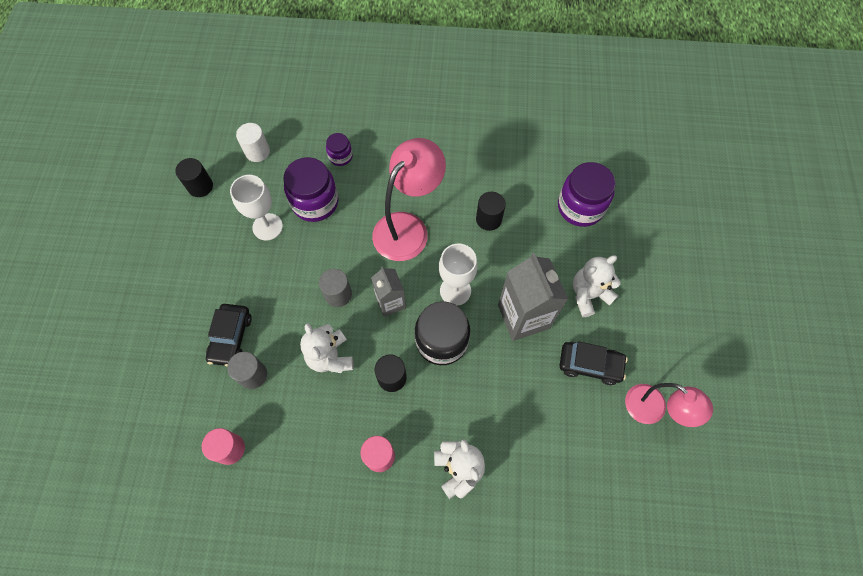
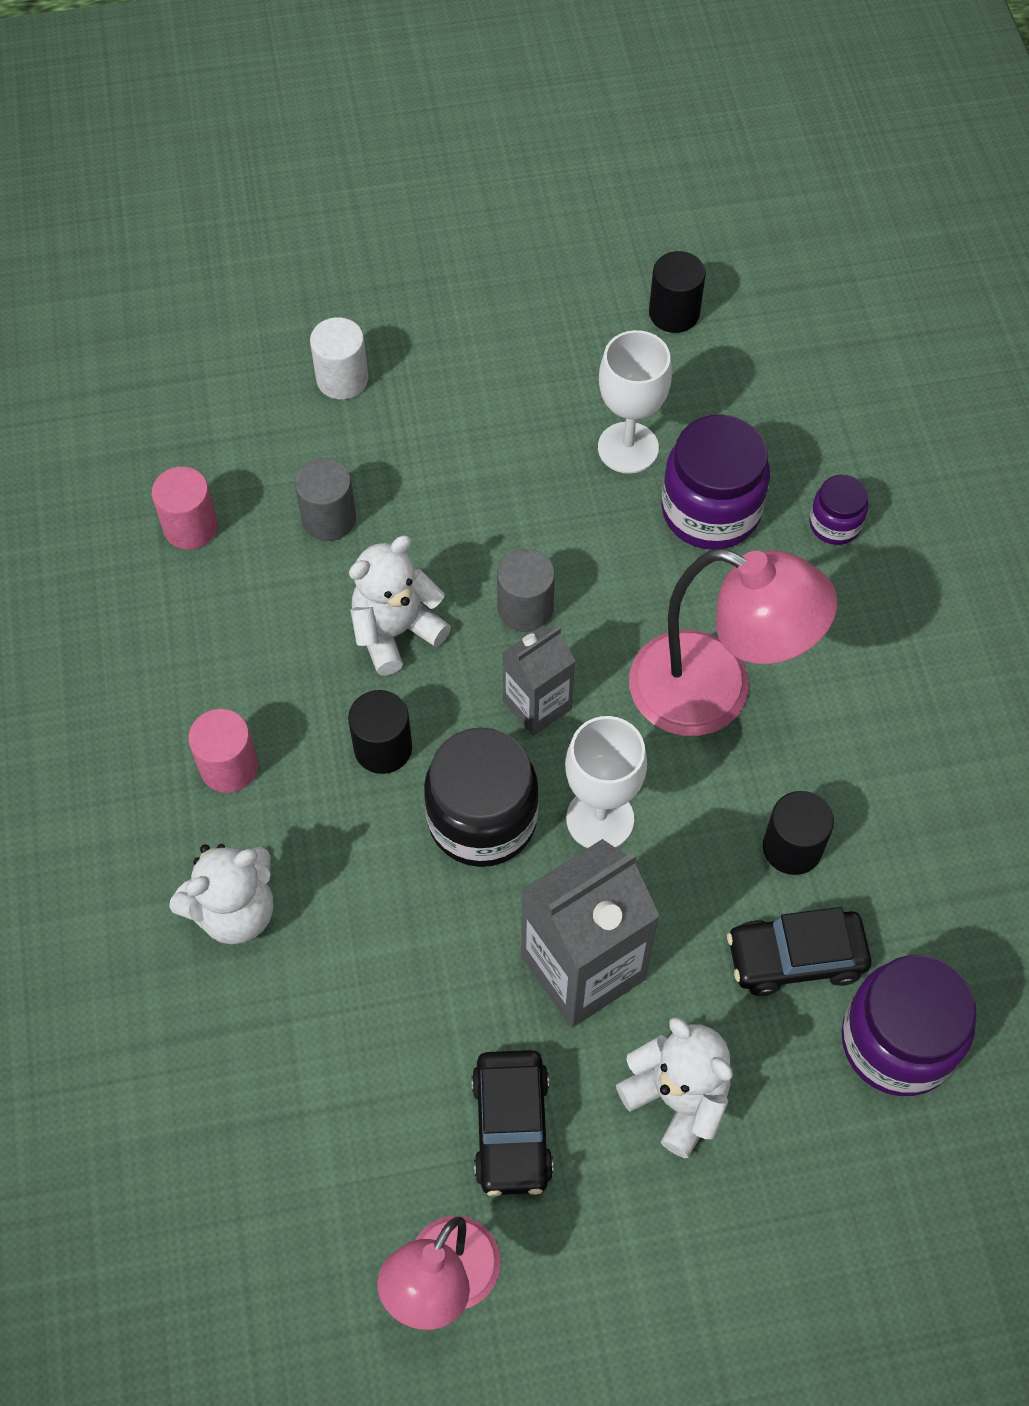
camera: 75 degrees right, 5 degrees down
black car [206,304,252,367] -> black car moved to [727,907,871,996]
white cylinder [236,123,270,162] -> white cylinder moved to [310,317,368,400]

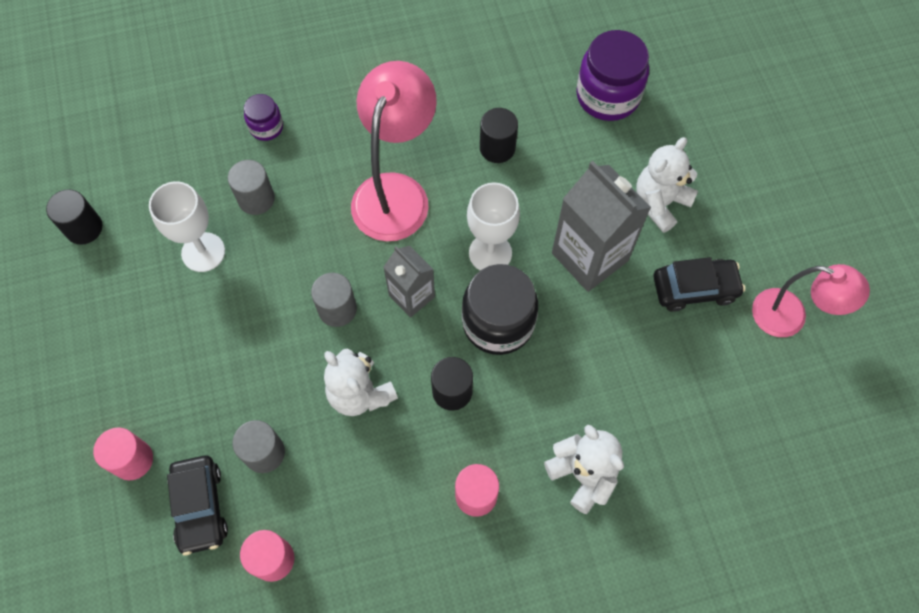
camera: 95 degrees left, 5 degrees up
white cylinder [310,317,368,400] -> pink cylinder [93,427,153,481]
purple jar [662,415,770,550] -> grey cylinder [228,160,275,215]
black car [727,907,871,996] -> black car moved to [167,455,228,556]

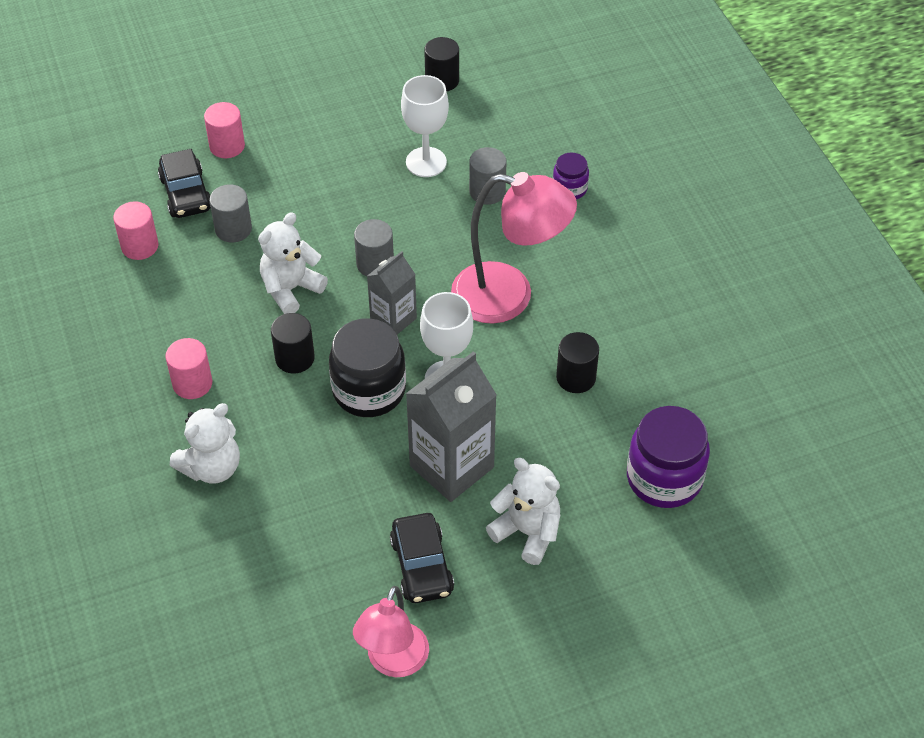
camera: 85 degrees right, 15 degrees down
black car [167,455,228,556] -> black car turned 90 degrees counterclockwise [158,149,211,218]

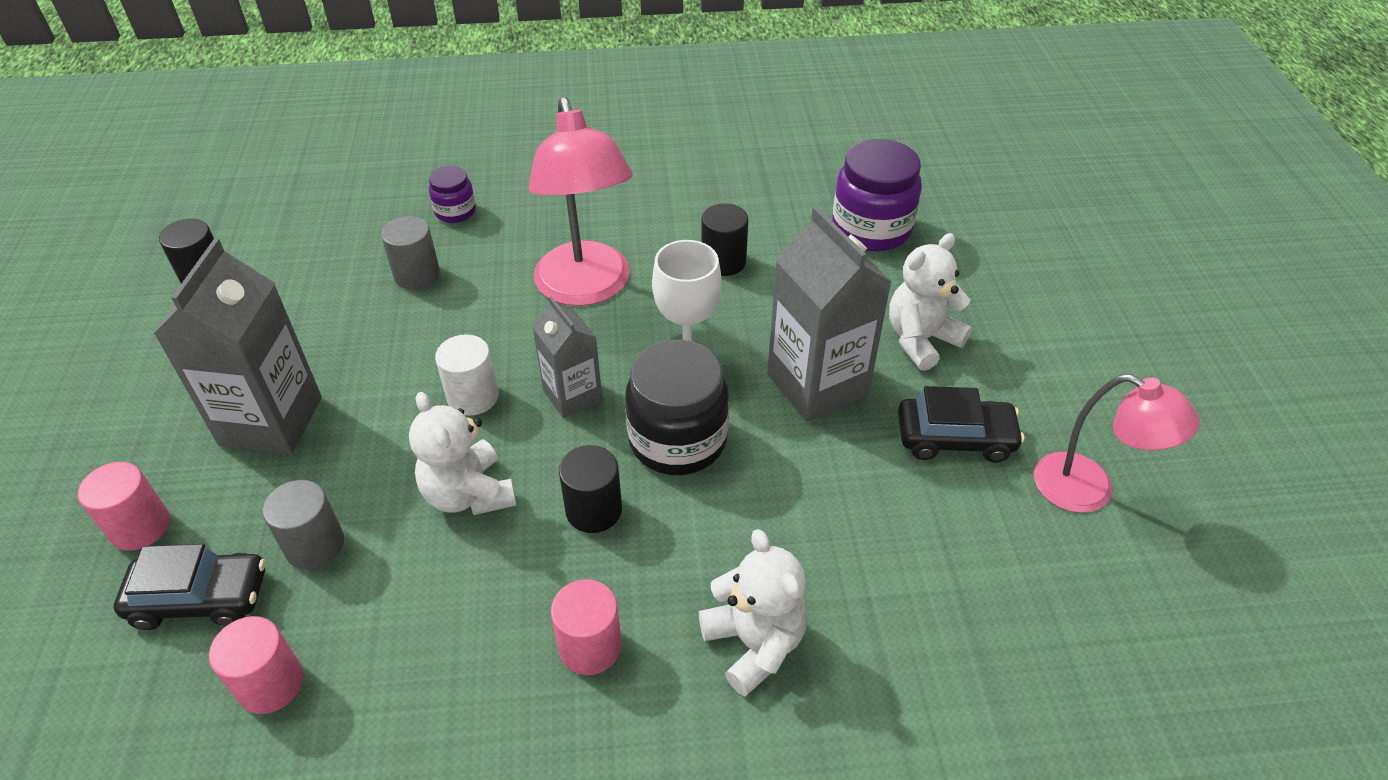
camera: 75 degrees left, 5 degrees down
grey cylinder [354,219,394,277] -> white cylinder [435,334,499,416]
white goblet [401,75,449,177] -> none
pink lamp [451,172,577,324] -> pink lamp turned 135 degrees clockwise [529,97,633,306]
none -> grey carton [154,239,322,454]

